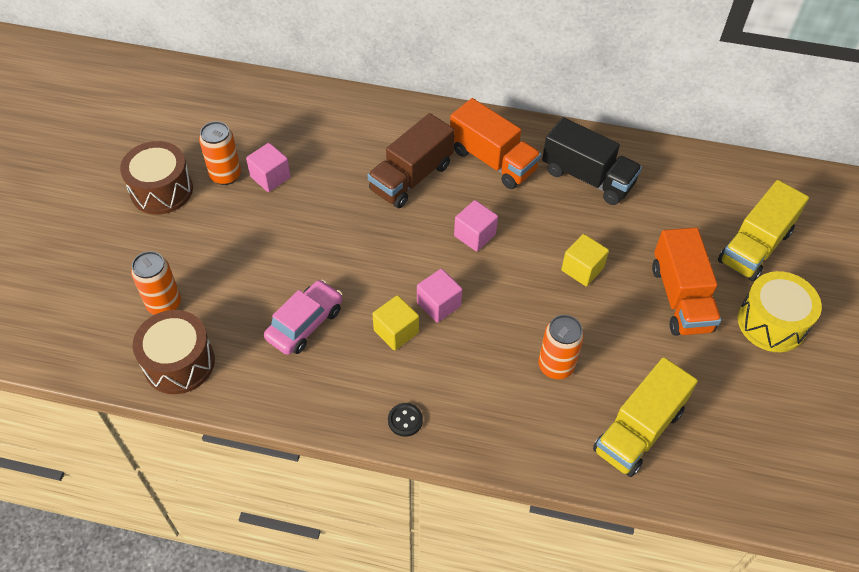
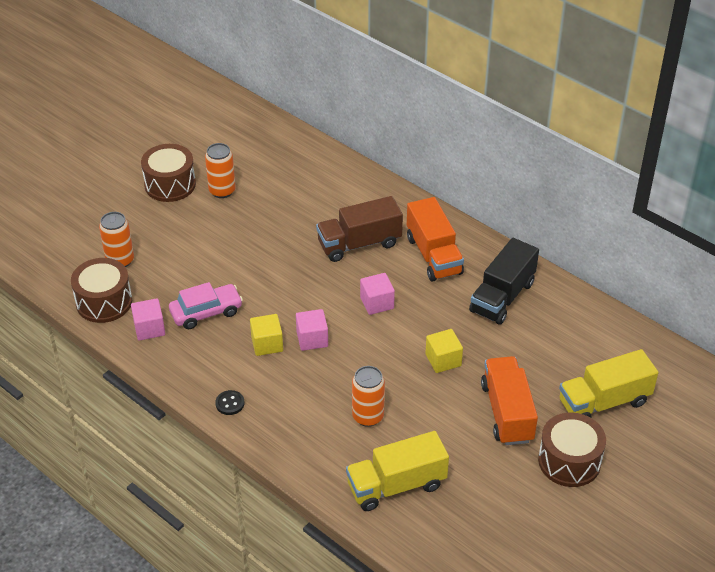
camera: 30 degrees right, 10 degrees down
pink cube [246,143,291,192] -> pink cube moved to [131,298,165,341]
black truck [542,117,642,205] -> black truck turned 60 degrees clockwise [469,238,539,325]
orange truck [652,227,721,336] -> orange truck turned 150 degrees clockwise [481,356,538,445]
yellow drum [738,271,822,352] -> brown drum [538,412,606,487]

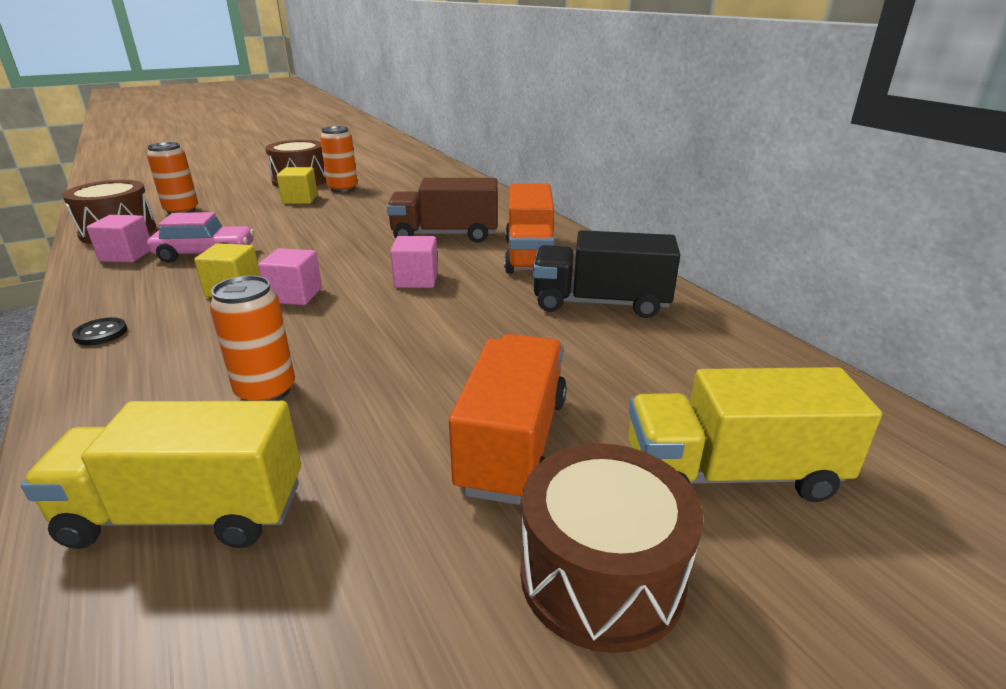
camera: 20 degrees right, 15 degrees down
yellow cube [425,329,463,373] -> yellow cube moved to [277,167,318,204]
black truck [469,238,539,325] -> black truck turned 45 degrees clockwise [533,230,680,318]

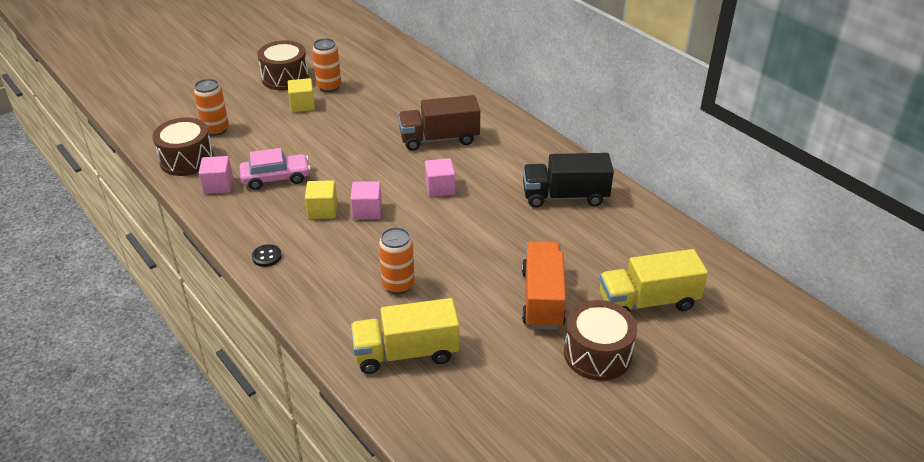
camera: 10 degrees left, 10 degrees up
orange truck [504,183,555,274] -> none

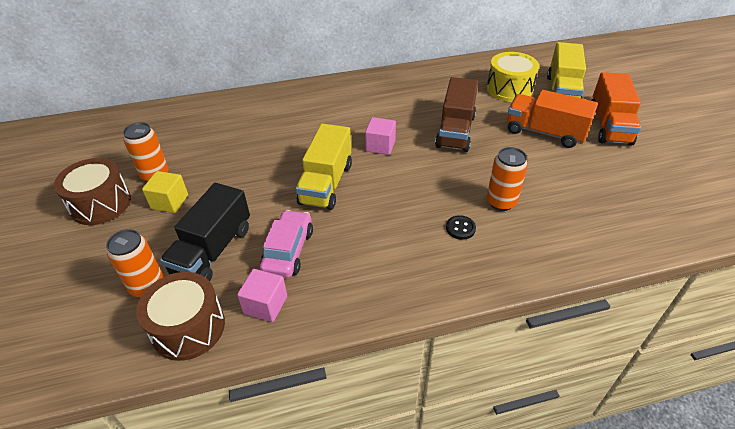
camera: 65 degrees left, 5 degrees up
black button [252,244,282,267] -> black button moved to [446,215,476,240]
yellow cube [305,180,337,219] -> none
pink cube [350,181,382,220] -> none
yellow truck [351,298,459,374] -> yellow truck moved to [295,124,352,210]
brown truck [398,95,480,151] -> brown truck moved to [435,77,478,152]
black truck [523,153,614,208] -> black truck moved to [160,183,250,281]
brown drum [564,300,637,381] -> orange truck [592,72,641,146]
none -> yellow drum [487,52,539,102]

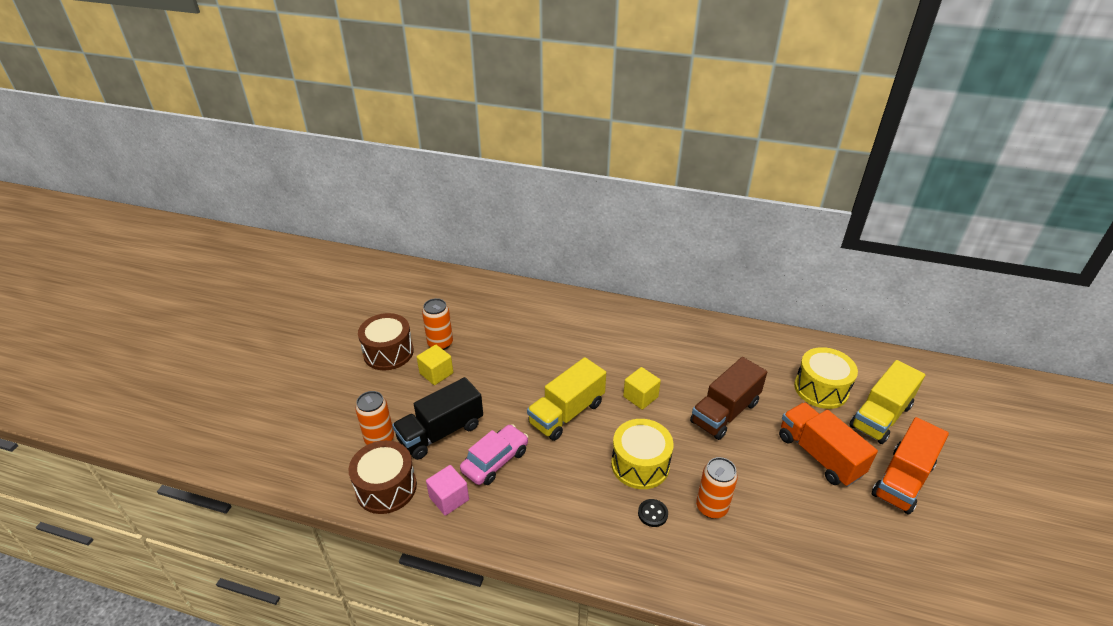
camera: 30 degrees right, 5 degrees down
pink cube [365,117,396,155] -> yellow cube [623,367,661,410]
none -> yellow drum [611,419,674,489]

